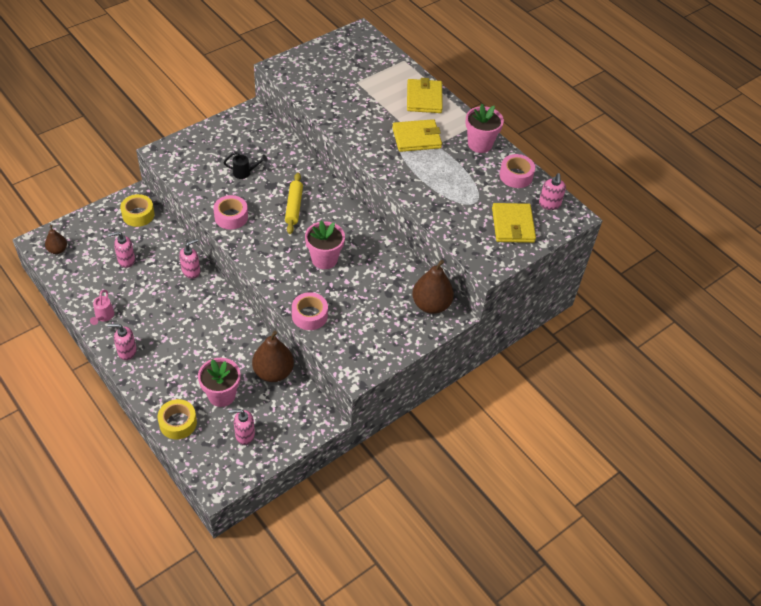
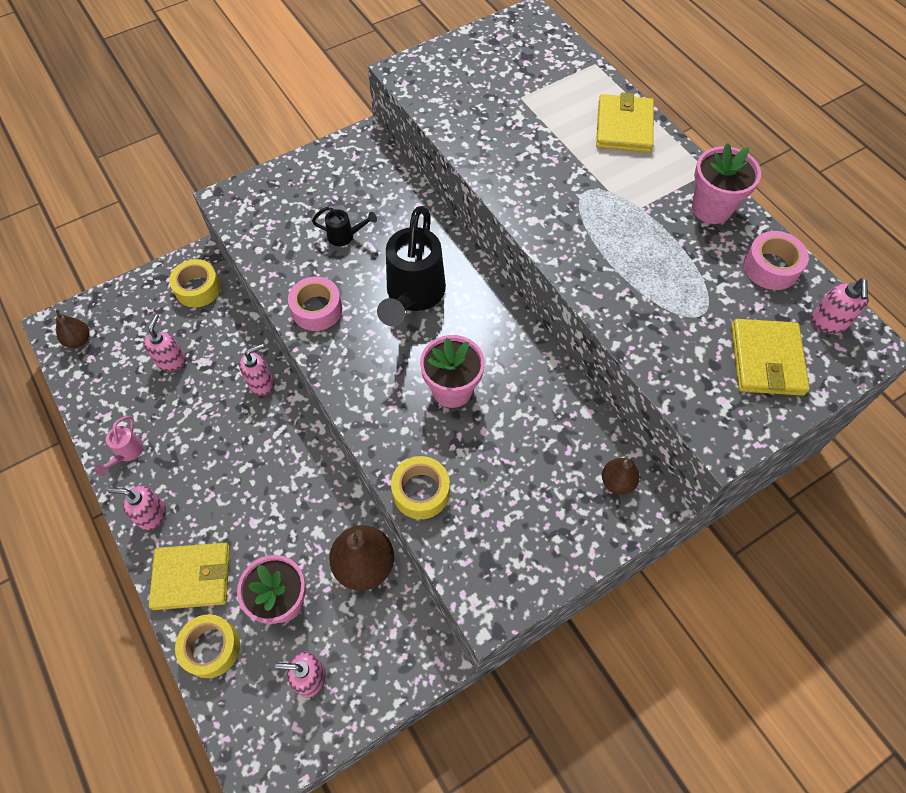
camera: 10 degrees right, 10 degrees up
pink soap dispenser [108,231,135,268] -> pink soap dispenser turned 105 degrees clockwise [143,314,186,371]
yellow rolling pin [285,173,303,234] -> black watering can [377,206,446,326]
pink tape [292,292,328,330] -> yellow tape [391,456,450,519]
yellow wallet [392,119,442,152] -> yellow wallet moved to [149,543,230,610]
brown pear [412,260,454,314] -> brown pear [602,457,640,495], size x0.56

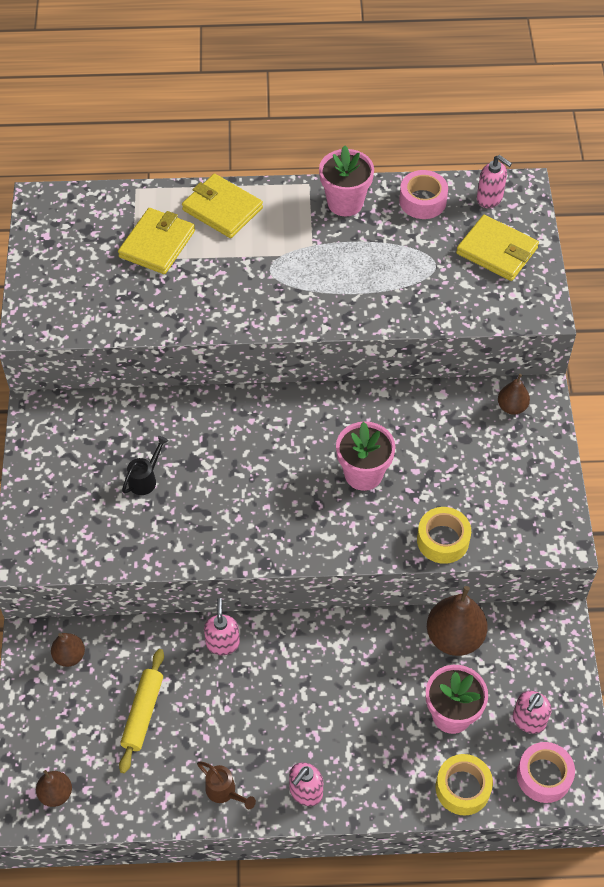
camera: 60 degrees left, 5 degrees down
pink watering can [95,416,143,476] -> brown watering can [197,761,256,809]
pink soap dispenser [143,314,186,371] -> yellow rolling pin [119,649,164,773]
yellow wallet [149,543,230,610] -> yellow wallet moved to [118,208,195,274]
yellow tape [169,259,221,308] -> brown pear [51,633,85,667]
pink tape [288,276,342,331] -> pink tape moved to [517,742,575,803]
black watering can [377,206,446,326] -> none

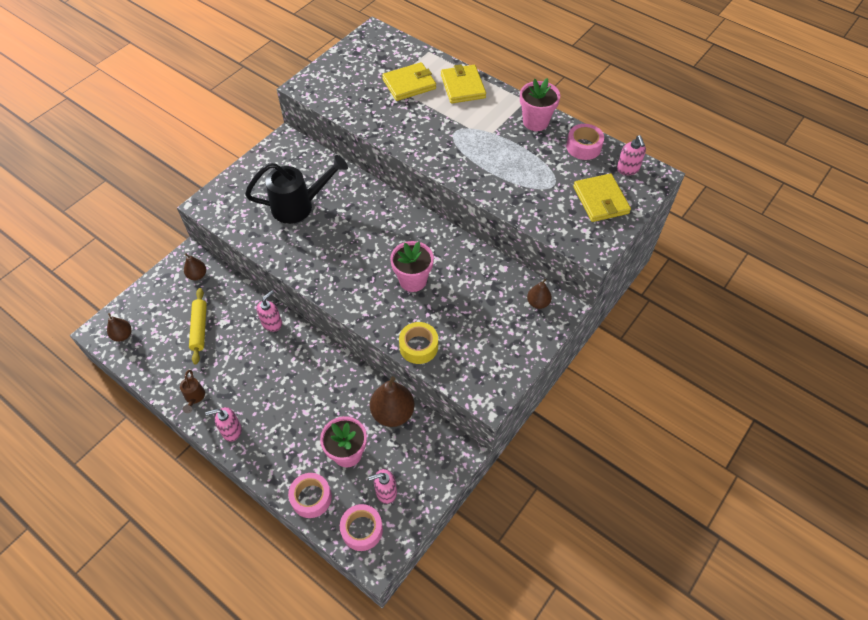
camera: 40 degrees right, 0 degrees up
yellow rolling pin [119,649,164,773] -> yellow rolling pin turned 60 degrees counterclockwise [189,288,207,364]
black watering can [122,436,169,495] -> black watering can [245,155,348,224], size x2.18
yellow tape [436,754,493,815] -> pink tape [288,473,332,518]

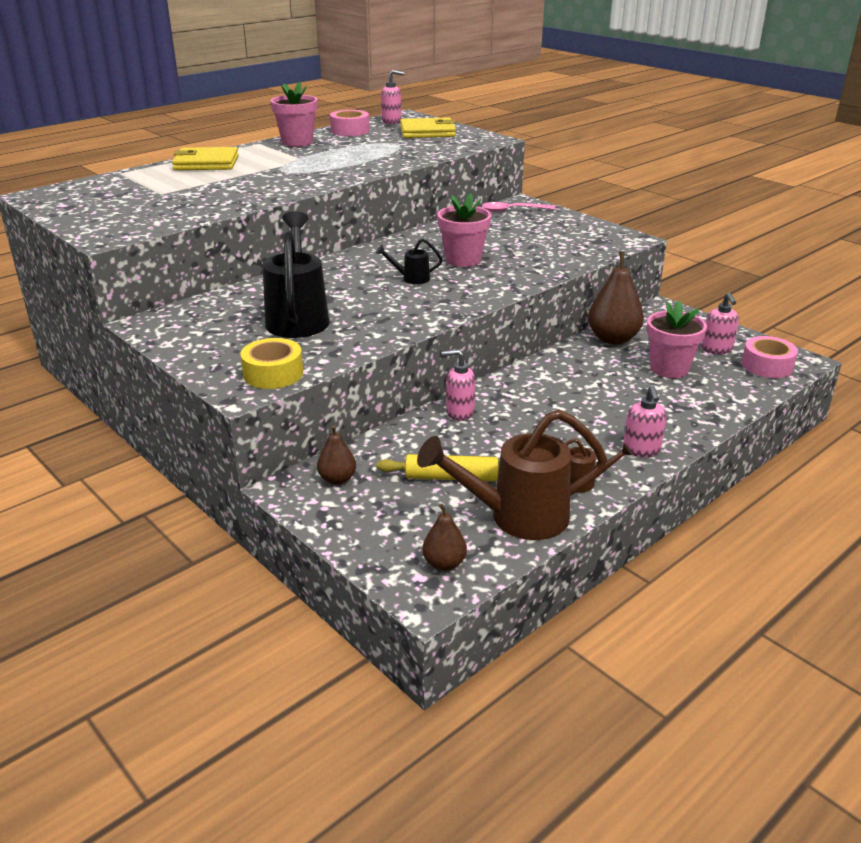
camera: 80 degrees left, 25 degrees down
pink soap dispenser [256,291,282,332] -> pink soap dispenser turned 45 degrees counterclockwise [442,349,476,421]
pink tape [288,473,332,518] -> none
yellow wallet [382,62,436,101] -> none
yellow tape [399,322,438,364] -> yellow tape moved to [240,338,303,389]
brown pear [527,279,552,309] -> pink spoon [482,202,555,212]
none -> black watering can [376,238,443,284]
none -> brown watering can [417,409,607,540]

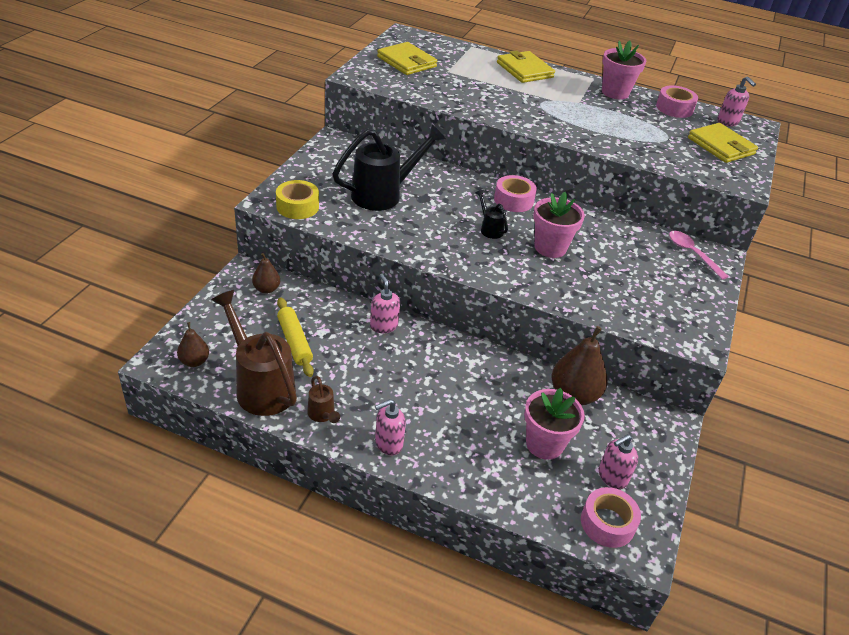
camera: 60 degrees right, 10 degrees up
none -> yellow wallet [377,42,437,75]
none -> pink tape [494,175,537,212]

